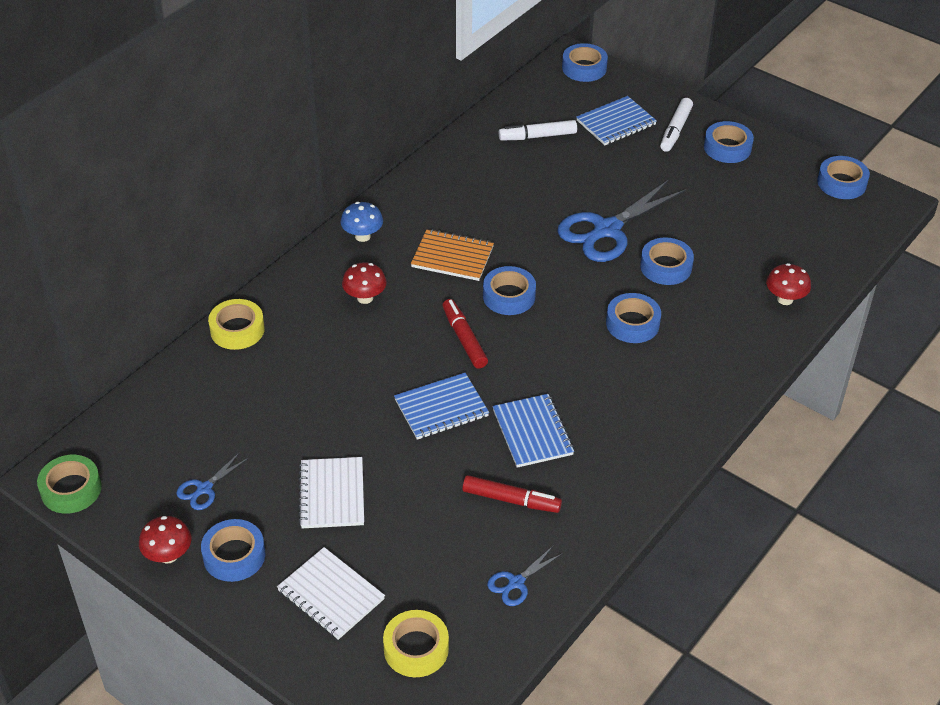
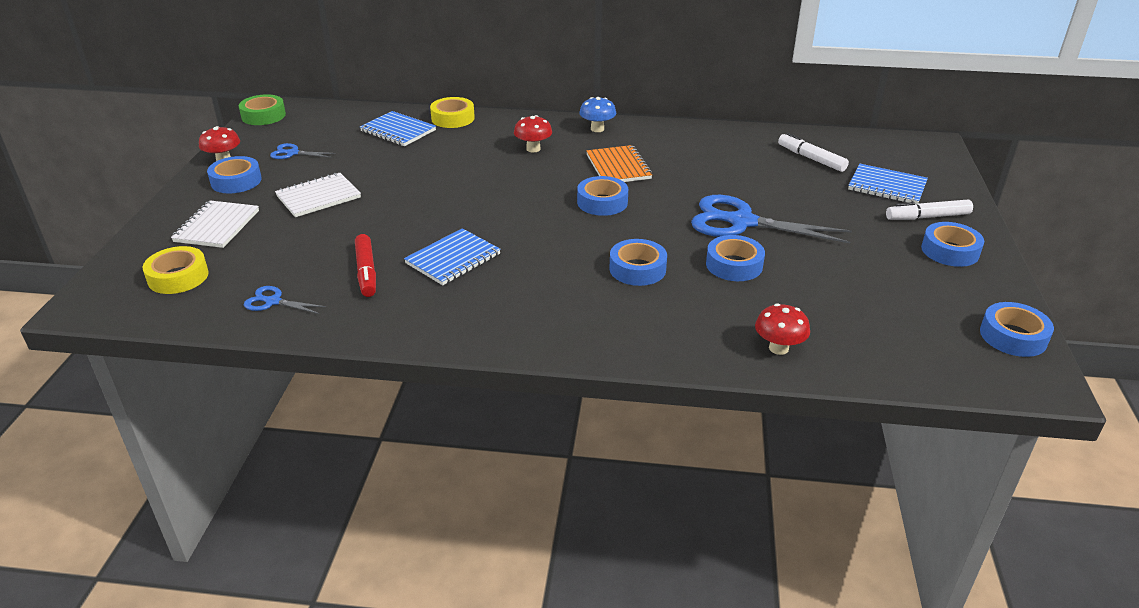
camera: 60 degrees right, 10 degrees down
blue notebook [394,373,489,440] -> blue notebook moved to [360,111,436,146]
red marker [442,299,488,369] -> none
blue tape [562,43,608,82] -> none

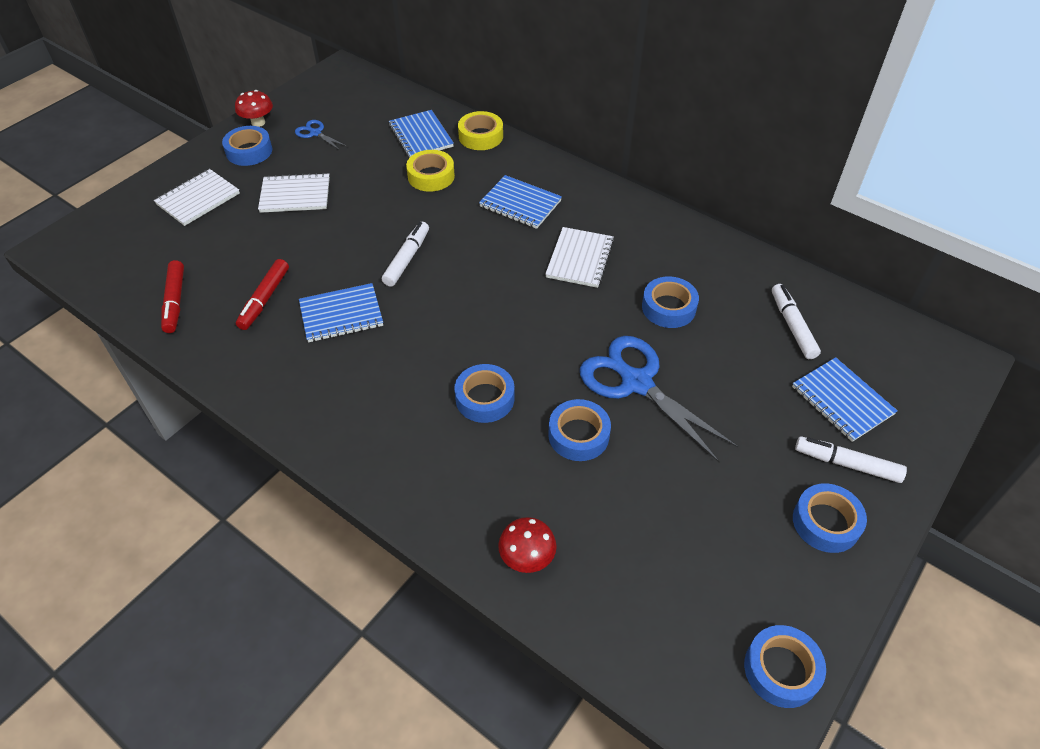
camera: 30 degrees right, 15 degrees up
yellow tape [143,246,209,294] -> yellow tape moved to [406,150,455,192]
green tape [239,94,286,125] -> none
blue scissors [244,286,326,314] -> red marker [161,260,184,333]
red mushroom [514,115,552,152] -> blue notebook [479,175,562,229]
blue tape [577,176,628,216] -> blue tape moved to [642,276,699,328]
blue mushroom [579,97,616,132] -> none
orange notebook [586,145,653,182] -> white notebook [545,227,614,288]
none -> white marker [382,222,429,287]

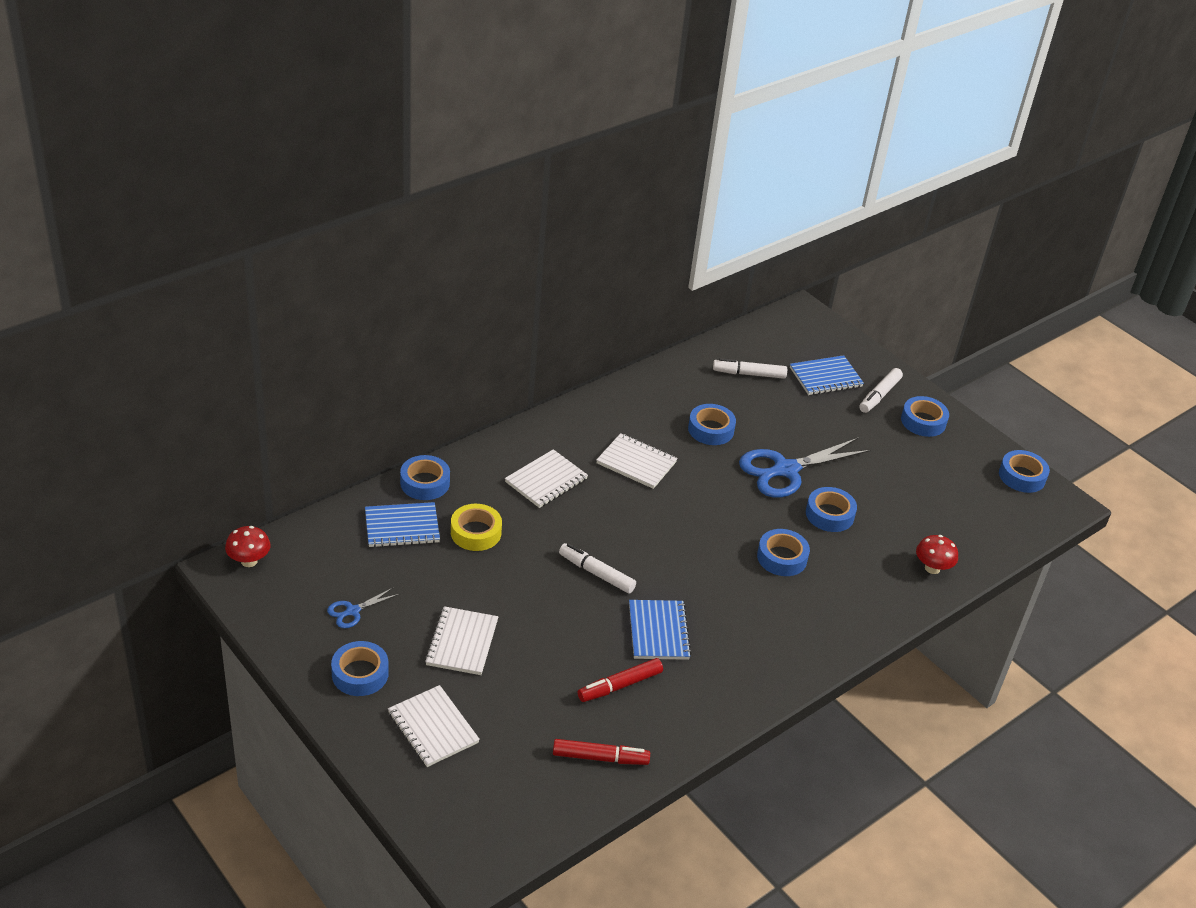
camera: 80 degrees left, 10 degrees down
red mushroom [235,90,273,127] -> red mushroom moved to [225,526,271,567]
red marker [236,259,289,330] -> red marker turned 120 degrees clockwise [578,658,663,702]
yellow tape [458,111,503,150] -> blue tape [400,455,450,500]
blue notebook [479,175,562,229] -> white notebook [505,449,588,508]

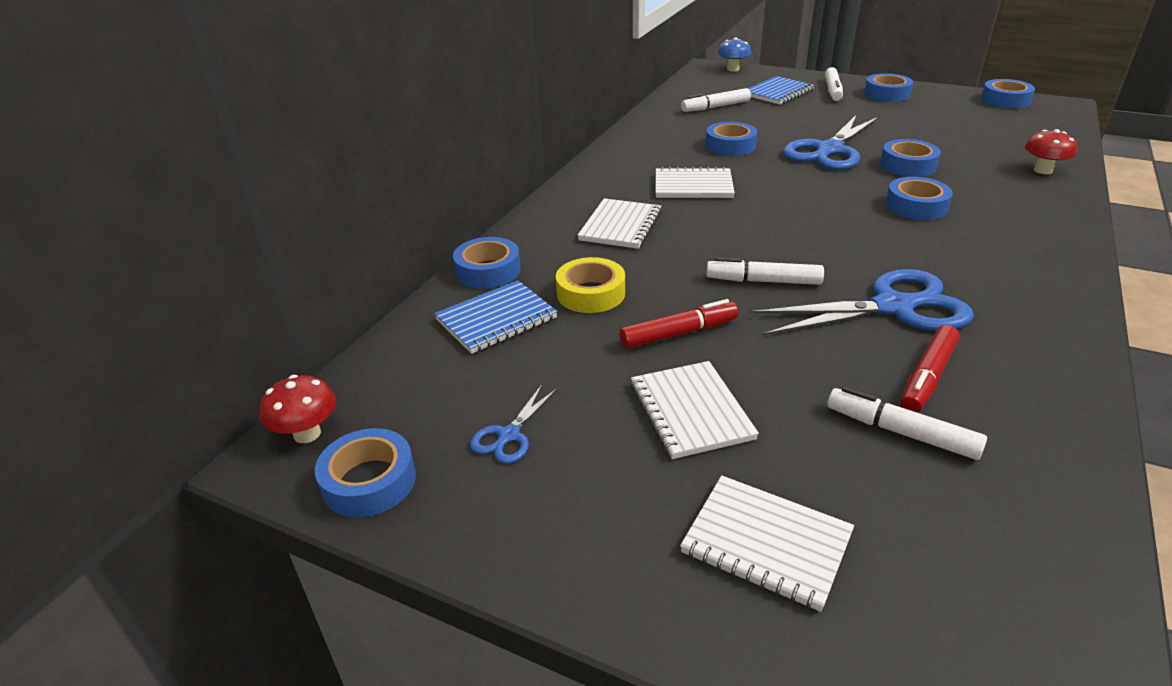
camera: 20 degrees left, 5 degrees down
blue tape [331,641,389,696] -> blue tape moved to [315,428,416,518]
red marker [553,739,650,765] -> red marker moved to [619,299,738,349]
blue notebook [629,600,692,660] -> blue scissors [750,269,974,335]
none -> blue mushroom [718,37,751,71]
none -> white marker [827,387,987,460]

